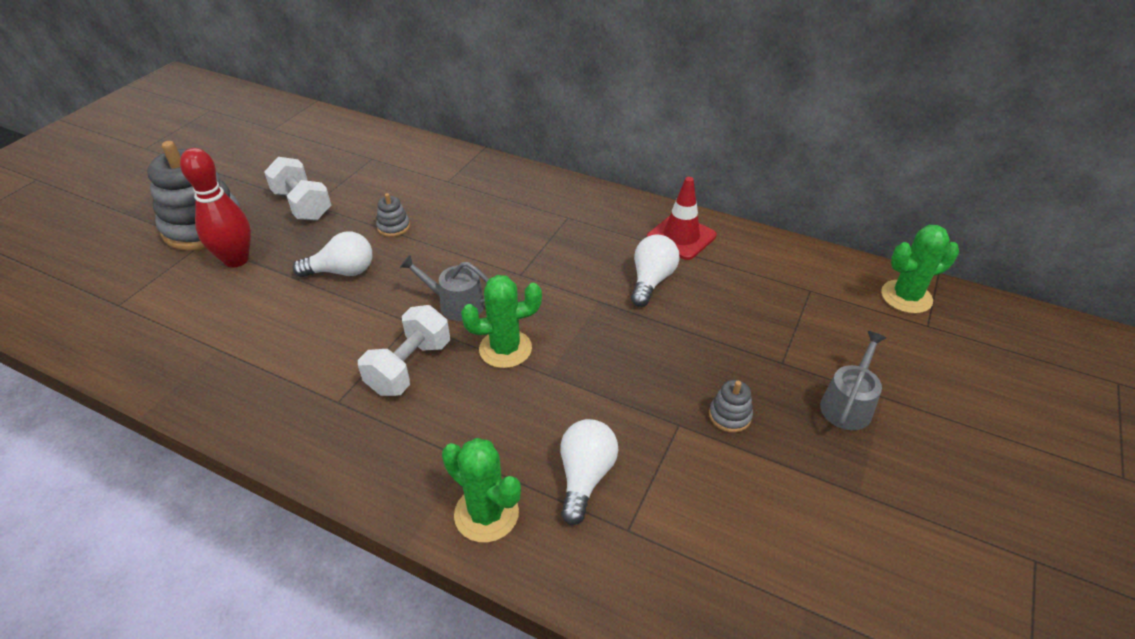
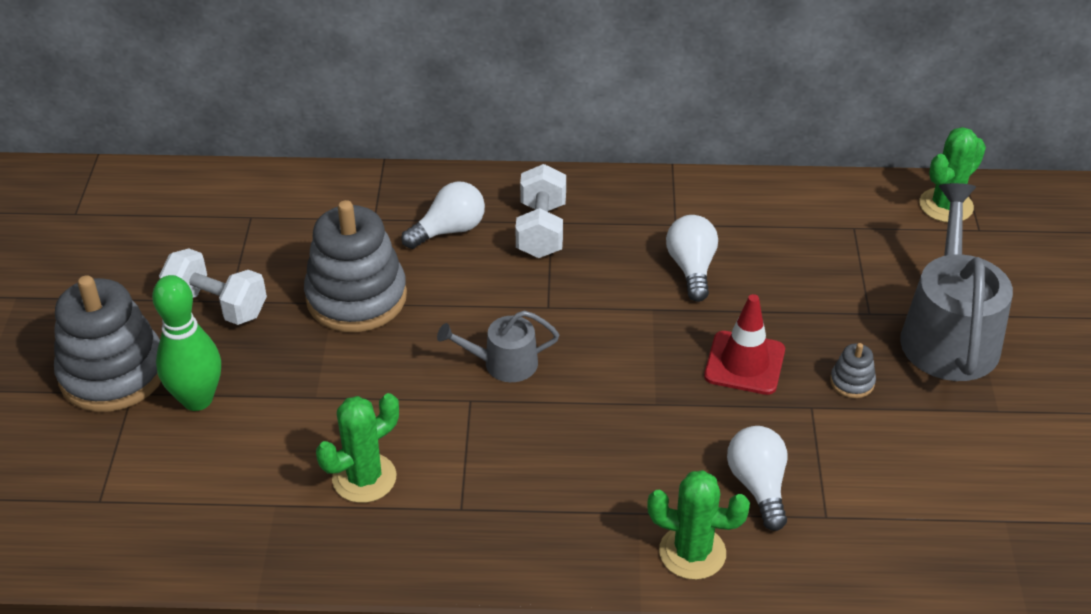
camera: 25 degrees left, 0 degrees up
red bowling pin [180,148,251,268] -> green bowling pin [152,275,221,411]
white light bulb [293,231,372,277] -> white light bulb moved to [401,182,485,249]
white dumbbell [358,305,450,396] -> white dumbbell moved to [515,164,566,258]
grey stacking toy [376,193,410,237] -> grey stacking toy [304,200,407,332], size x2.41
green cactus [461,275,542,368] -> green cactus moved to [316,393,399,503]
red traffic cone [647,177,717,260] -> red traffic cone moved to [704,294,785,395]
grey watering can [820,331,886,430] -> grey watering can [900,183,1013,381], size x1.90

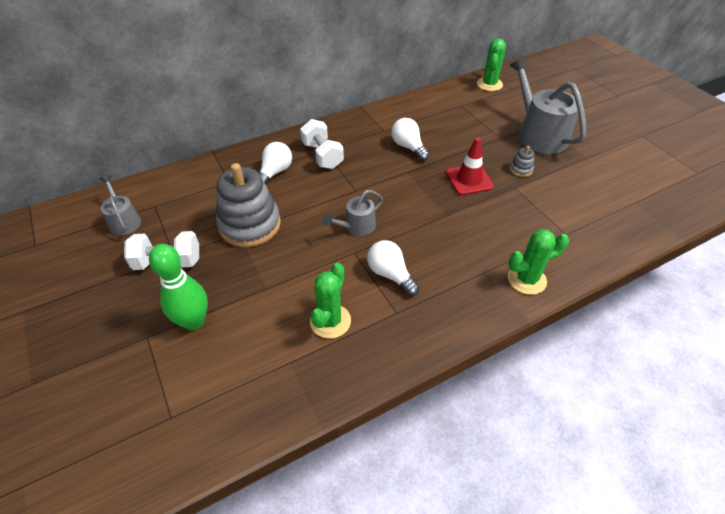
camera: 30 degrees left, 5 degrees up
grey stacking toy [54,275,161,412] -> none
white light bulb [727,426,788,531] -> white light bulb moved to [367,240,420,296]
none -> grey watering can [100,175,141,235]

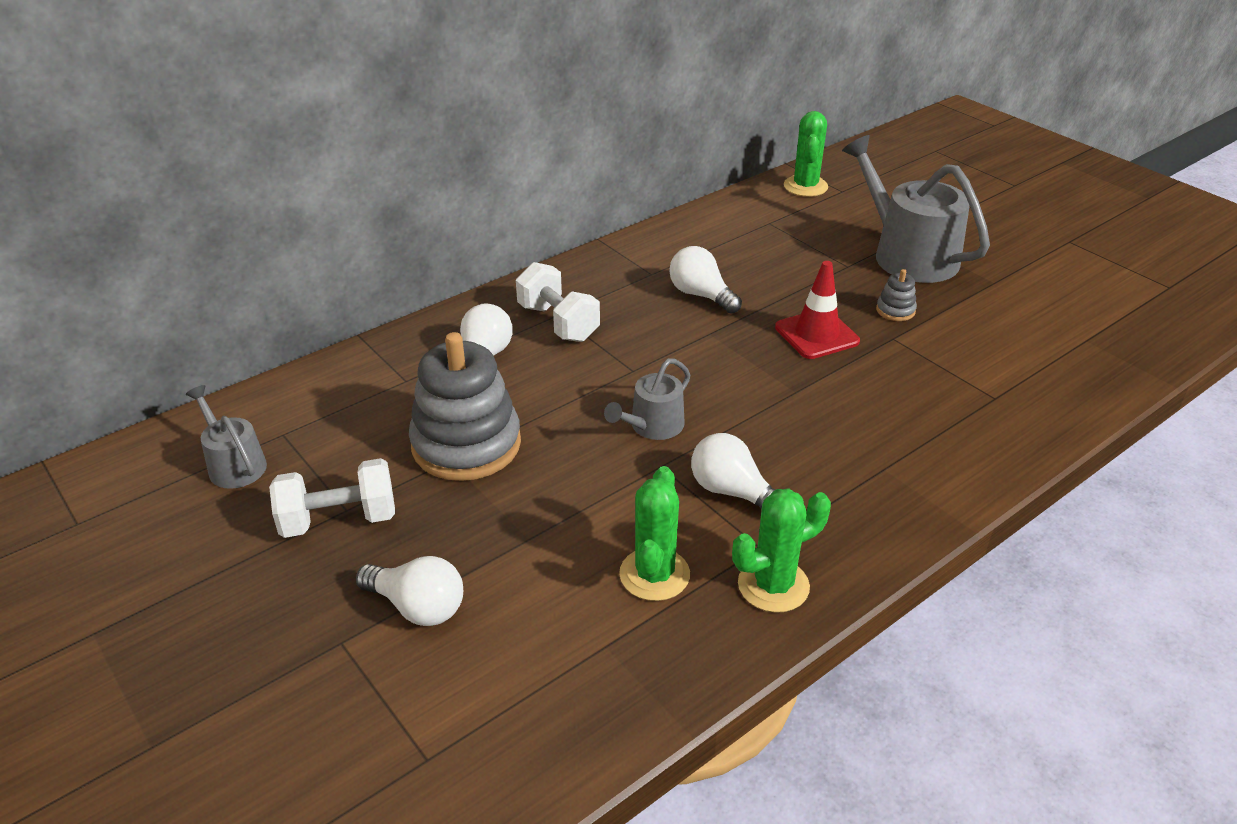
camera: 10 degrees left, 10 degrees down
green bowling pin [149,244,208,330] -> white light bulb [356,556,463,626]
green cactus [508,229,569,295] -> green cactus moved to [732,489,831,613]

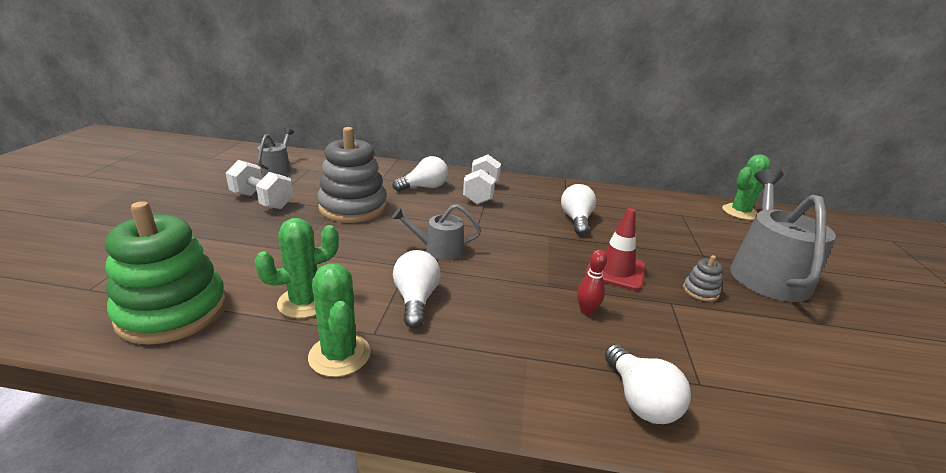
camera: 45 degrees right, 10 degrees down
white light bulb [356,556,463,626] -> white light bulb moved to [605,344,691,424]
green cactus [732,489,831,613] -> green cactus turned 45 degrees clockwise [308,263,371,377]
none -> green stacking toy [105,201,227,345]
none -> red bowling pin [577,250,607,315]

